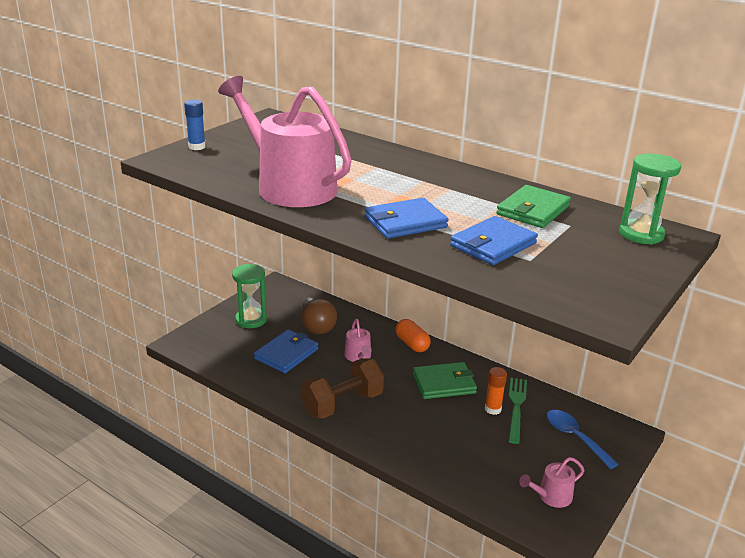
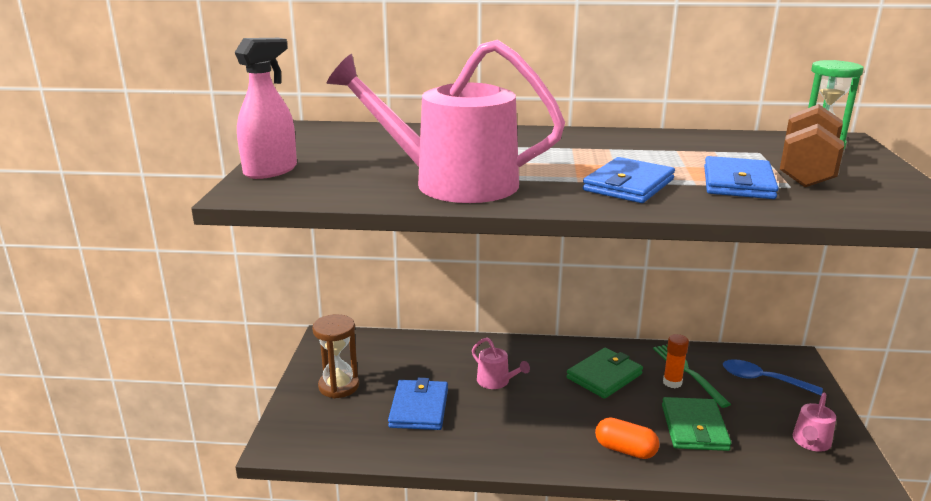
camera: 30 degrees left, 5 degrees down
blue glue stick [184,99,206,150] -> pink spray bottle [235,38,297,179]
green hourglass [232,264,267,328] -> brown hourglass [312,314,359,398]
brown light bulb [301,298,337,334] -> none
brown dumbbell [301,358,384,419] -> brown dumbbell moved to [780,104,844,187]
orange capsule [395,319,431,352] -> orange capsule moved to [595,417,660,459]
green wallet [496,185,571,228] -> green wallet moved to [662,397,731,451]

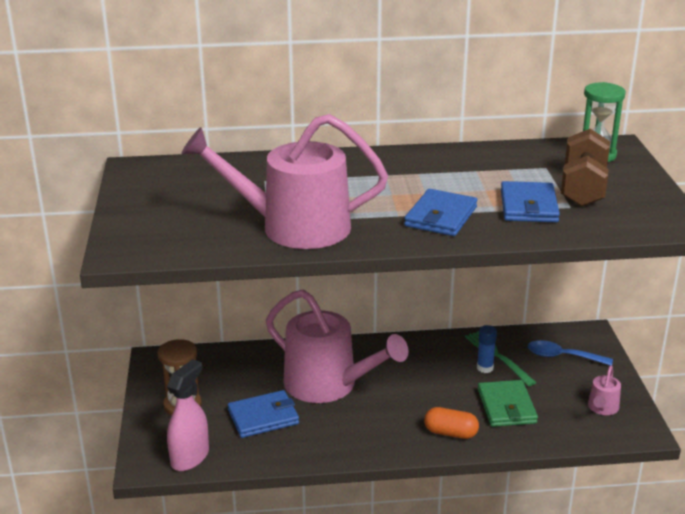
camera: 10 degrees left, 5 degrees up
pink spray bottle [235,38,297,179] -> pink spray bottle moved to [167,359,209,471]
blue wallet [388,378,448,430] -> blue wallet turned 75 degrees clockwise [228,390,299,438]
pink watering can [472,338,530,389] -> pink watering can [266,290,409,403], size x2.40
green wallet [566,348,643,399] -> none
orange glue stick [663,334,689,388] -> blue glue stick [477,325,497,373]

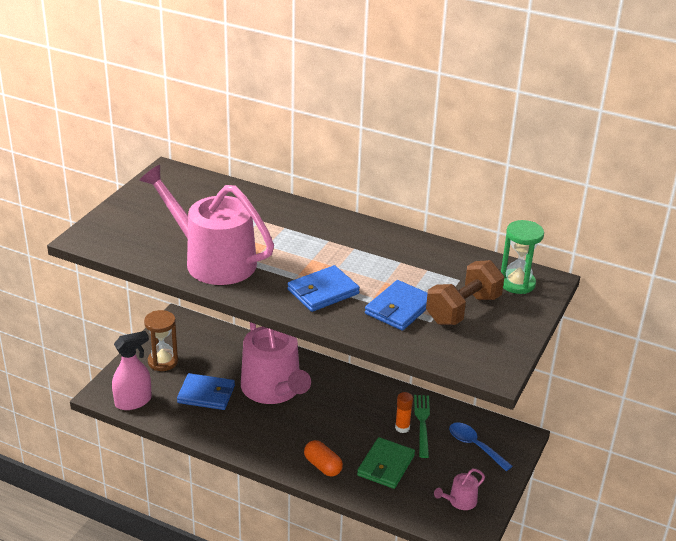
camera: 30 degrees right, 5 degrees up
blue glue stick [477,325,497,373] -> orange glue stick [395,392,413,433]

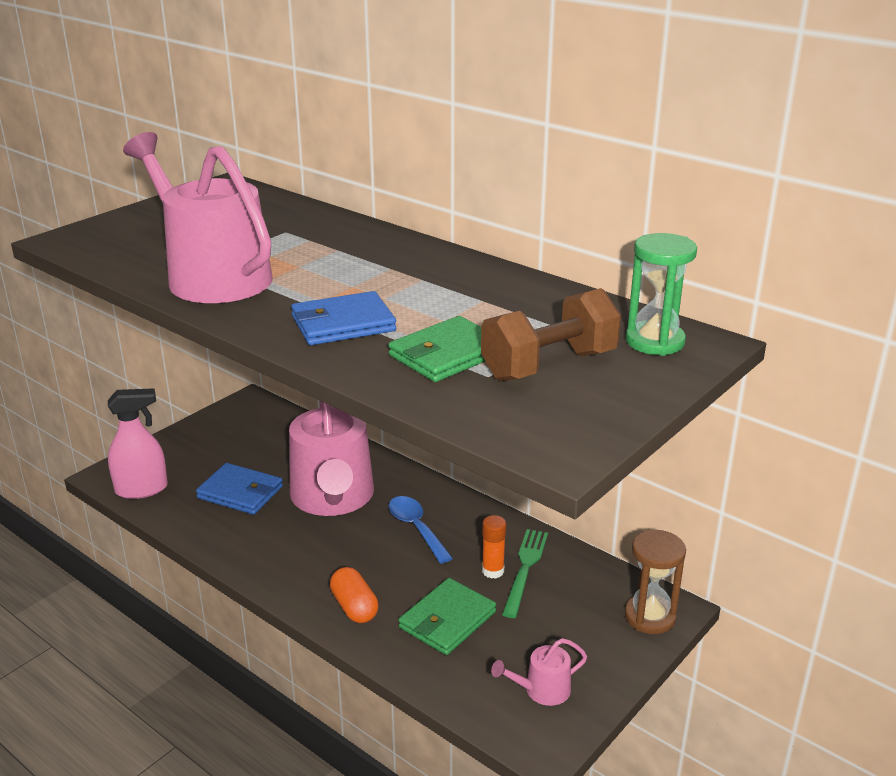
camera: 15 degrees right, 5 degrees down
brown hourglass [144,310,178,371] -> brown hourglass moved to [625,530,686,634]
blue wallet [365,280,427,331] -> green wallet [388,316,485,382]
blue spoon [449,422,512,471] -> blue spoon moved to [388,496,453,564]

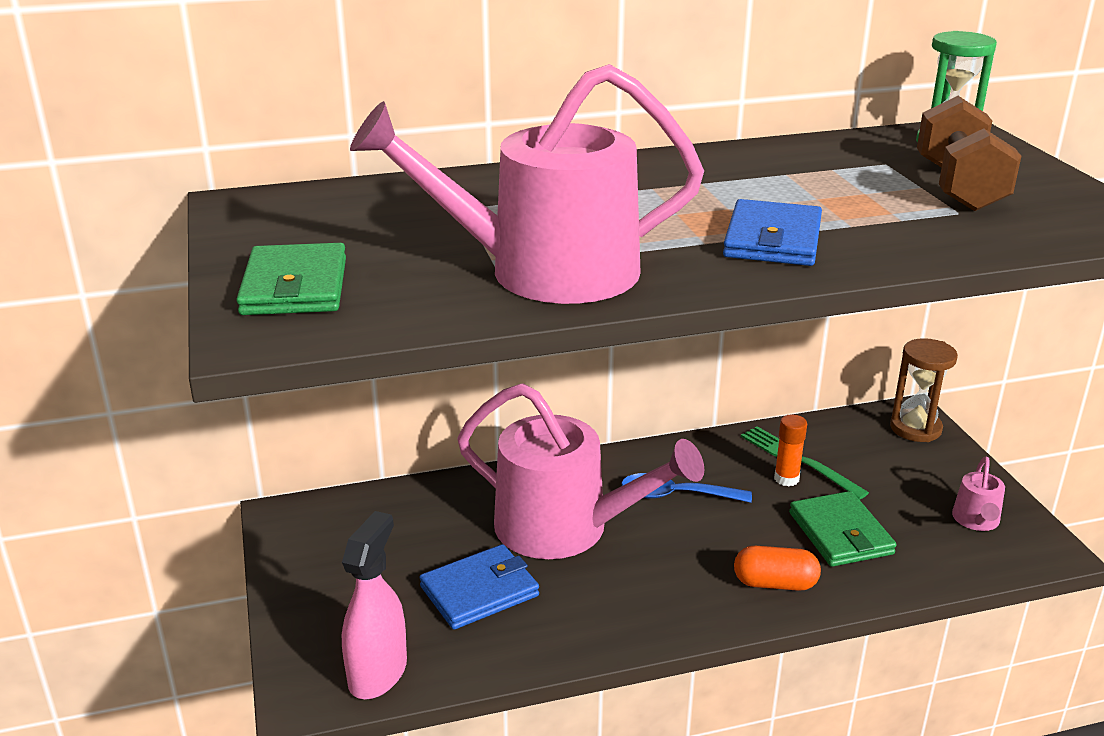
camera: 55 degrees left, 0 degrees up
green wallet [388,316,485,382] -> green wallet moved to [237,243,346,315]

